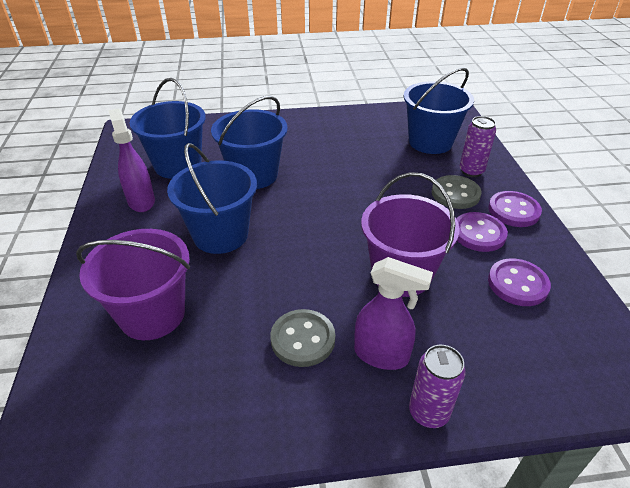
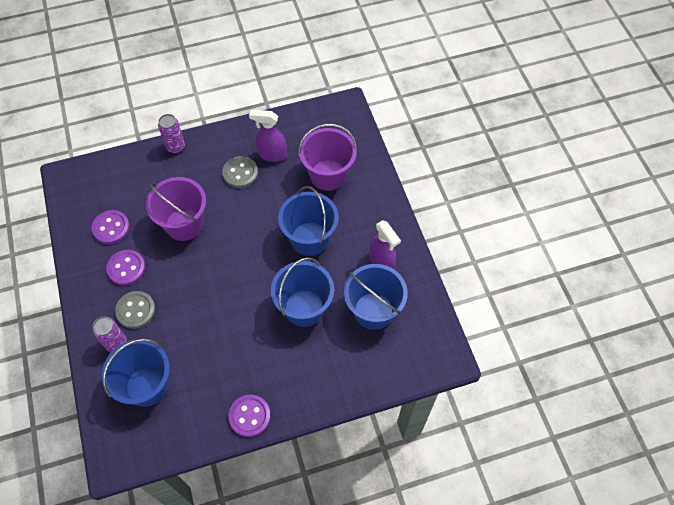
camera: 170 degrees right, 20 degrees up
purple spray bottle [354,257,433,370] -> purple spray bottle moved to [249,110,287,162]
purple button [488,191,542,227] -> purple button moved to [228,395,271,437]

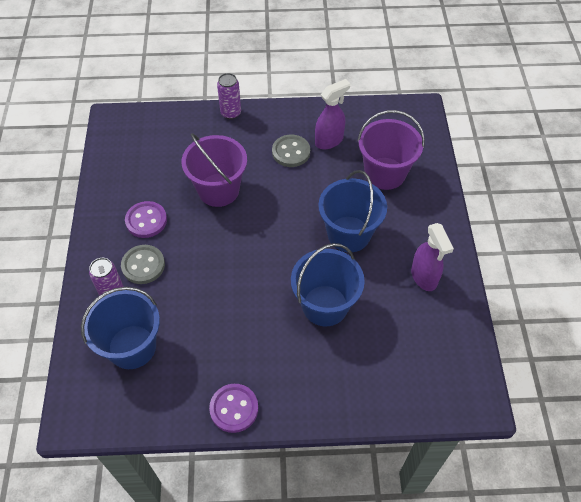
camera: 15 degrees right, 5 degrees down
purple button [92,210,130,244] -> none
purple spray bottle [249,110,287,162] -> purple spray bottle turned 120 degrees clockwise [315,79,350,149]
blue bucket [344,264,408,330] -> none

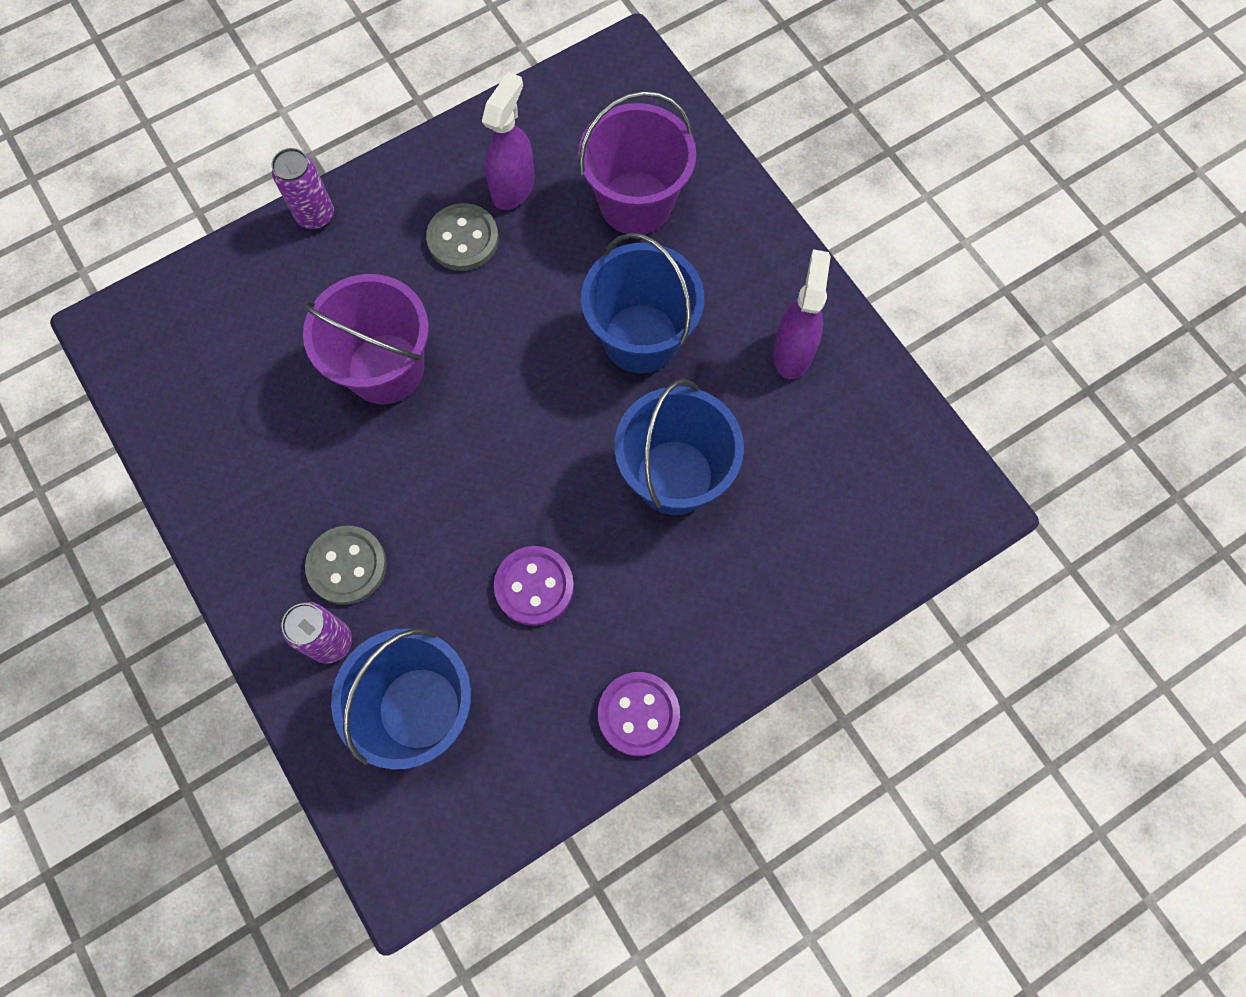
camera: 30 degrees left, 15 degrees up
purple button [125,201,167,238] -> purple button moved to [494,546,574,626]
purple spray bottle [411,223,454,291] -> purple spray bottle turned 120 degrees counterclockwise [773,249,831,379]

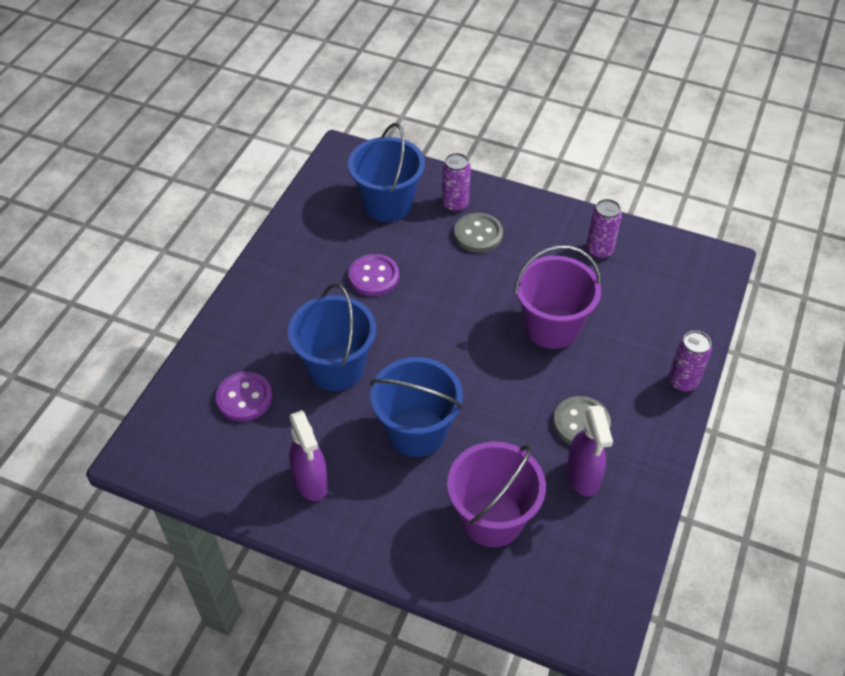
camera: 145 degrees right, 20 degrees down
purple button [598,672,680,756] -> purple button moved to [216,372,272,422]
none -> purple can [586,199,622,259]

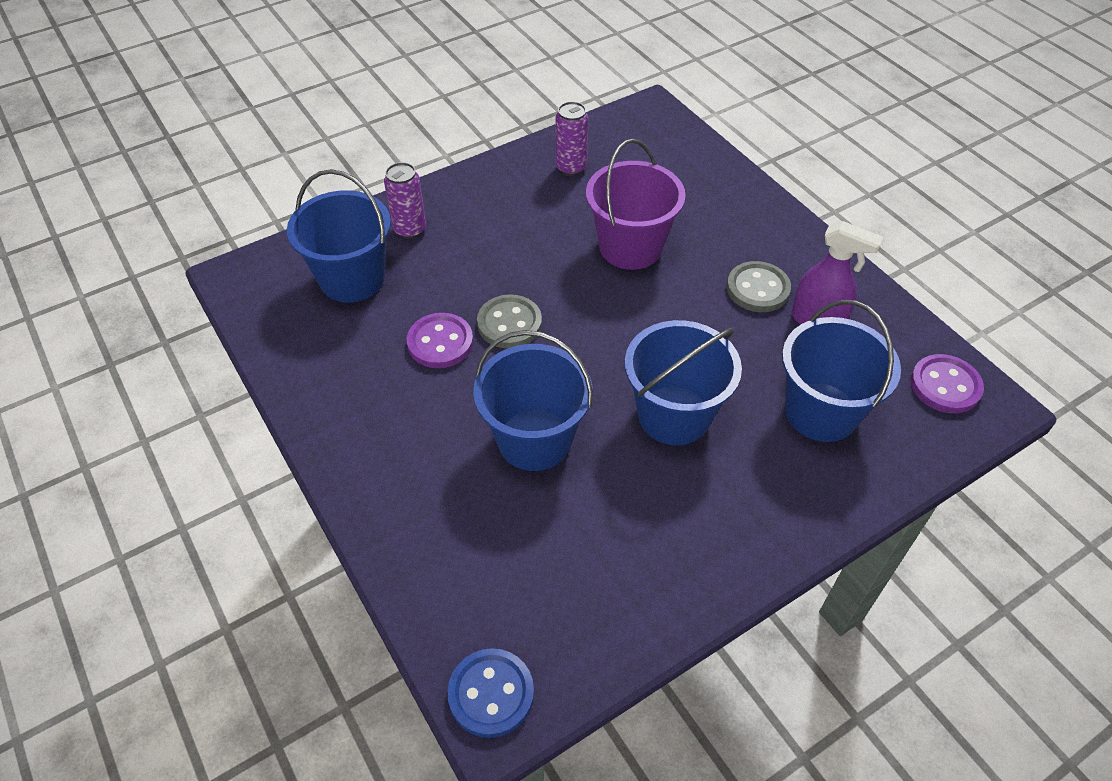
camera: 55 degrees left, 0 degrees up
purple button [216,372,272,422] -> purple button moved to [911,354,984,414]
purple spray bottle [289,410,328,501] -> none
purple bucket [447,442,546,547] -> blue bucket [782,300,901,442]
grey button [454,213,503,253] -> grey button moved to [477,294,542,348]
purple can [669,331,712,392] -> none
none -> blue button [447,648,534,738]

